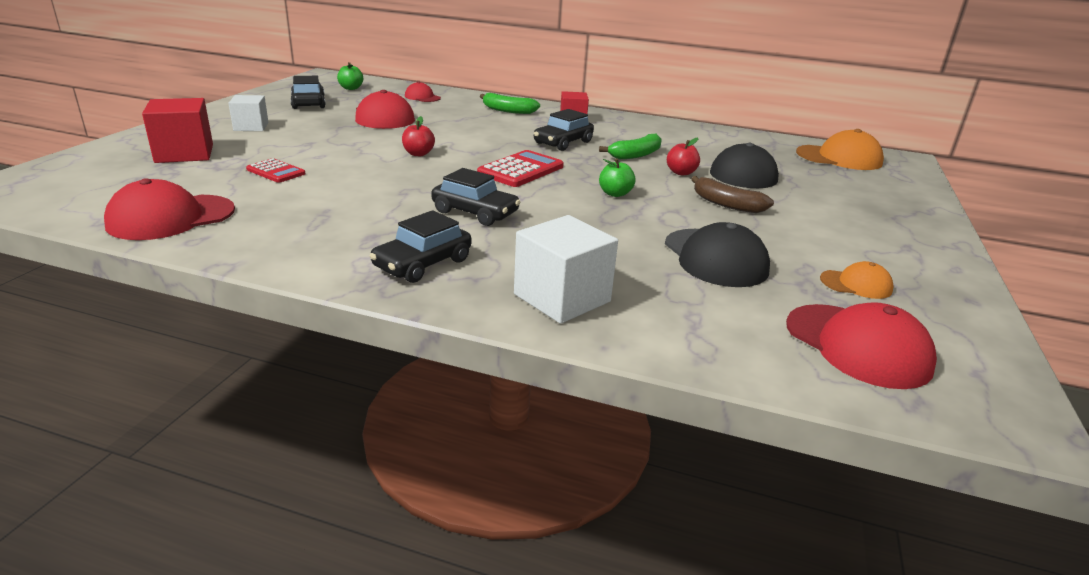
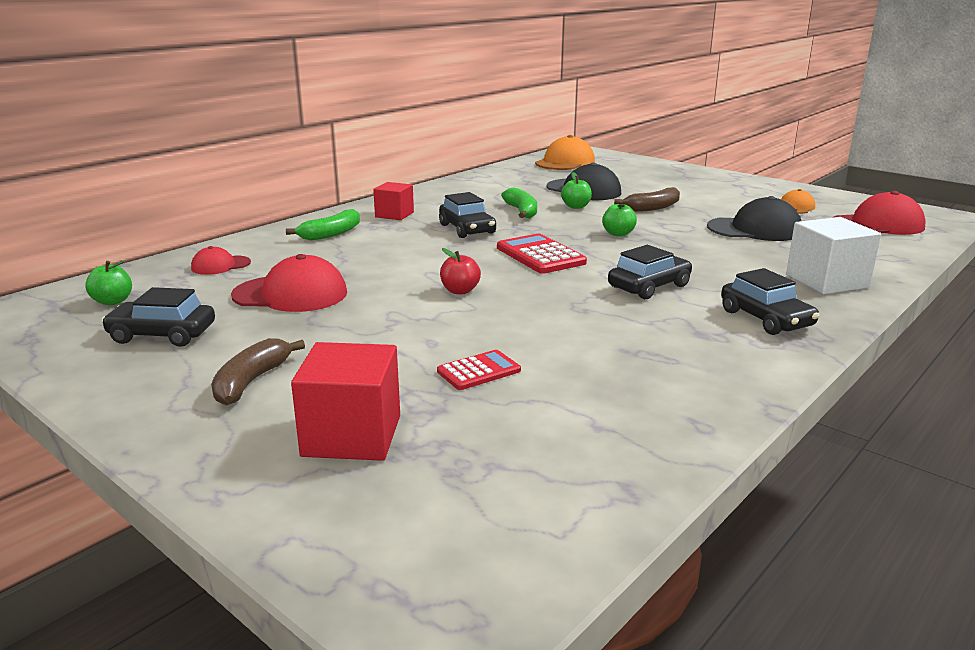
camera: 65 degrees left, 5 degrees down
red cap [104,178,235,240] -> none
white cube [228,95,269,131] -> brown banana [211,338,305,405]
red apple [667,138,700,175] -> green apple [561,172,592,209]

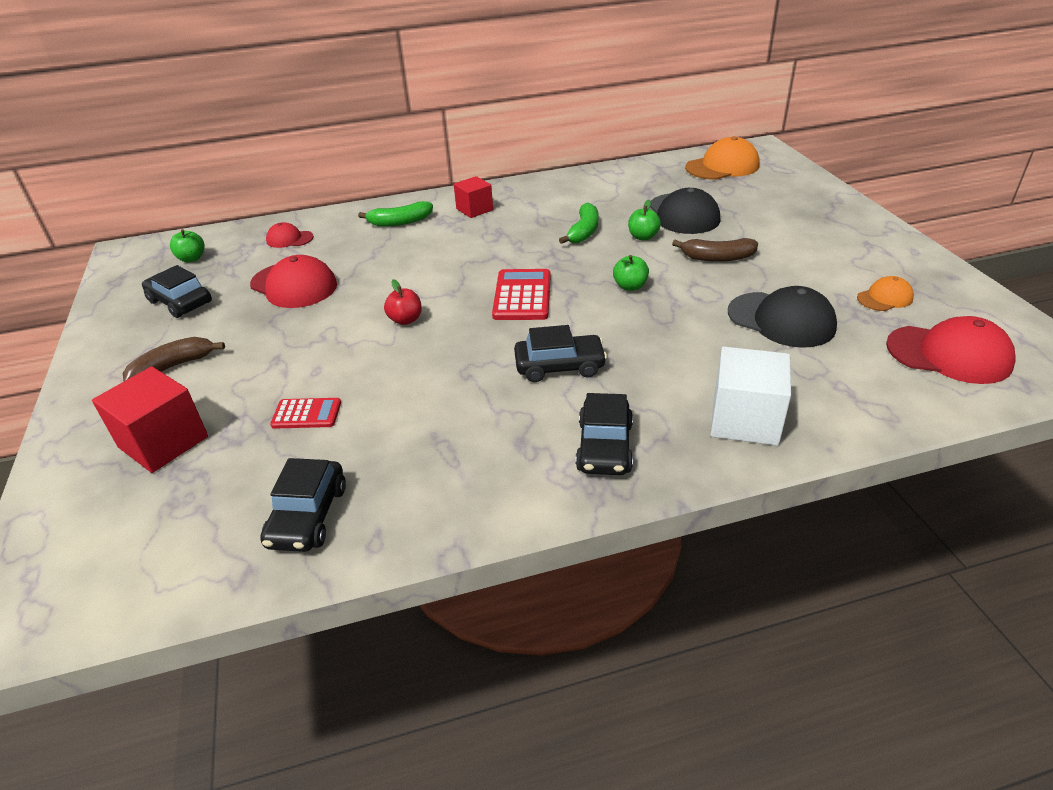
camera: 35 degrees right, 15 degrees up
black car [439,192,496,238] -> black car moved to [260,458,346,552]

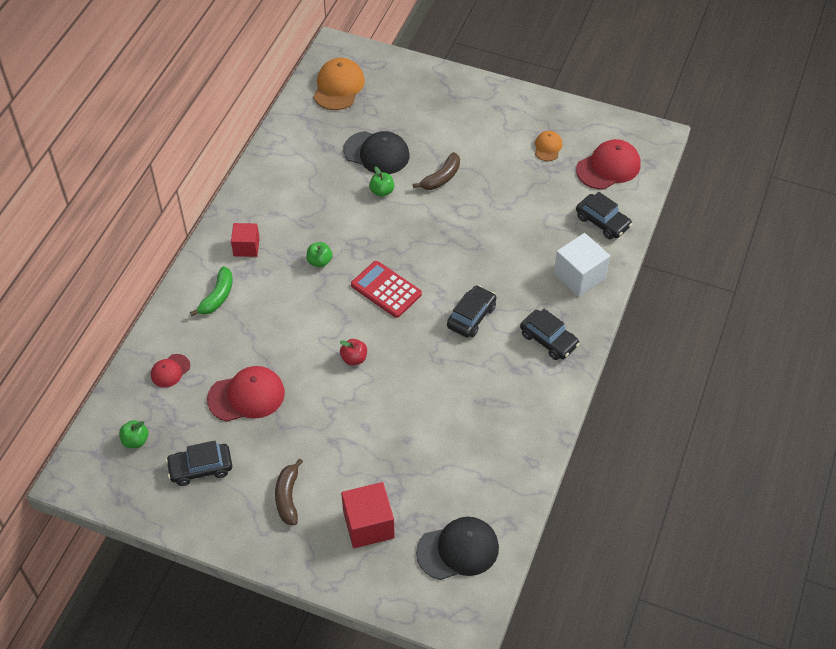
camera: 55 degrees left, 15 degrees up
black car [260,458,346,552] -> black car moved to [576,192,632,239]
red calculator [270,398,341,429] -> none
green banana [559,203,598,244] -> none
green apple [613,255,649,291] -> green apple moved to [306,242,333,267]
black cap [728,286,837,348] -> black cap moved to [416,517,499,580]

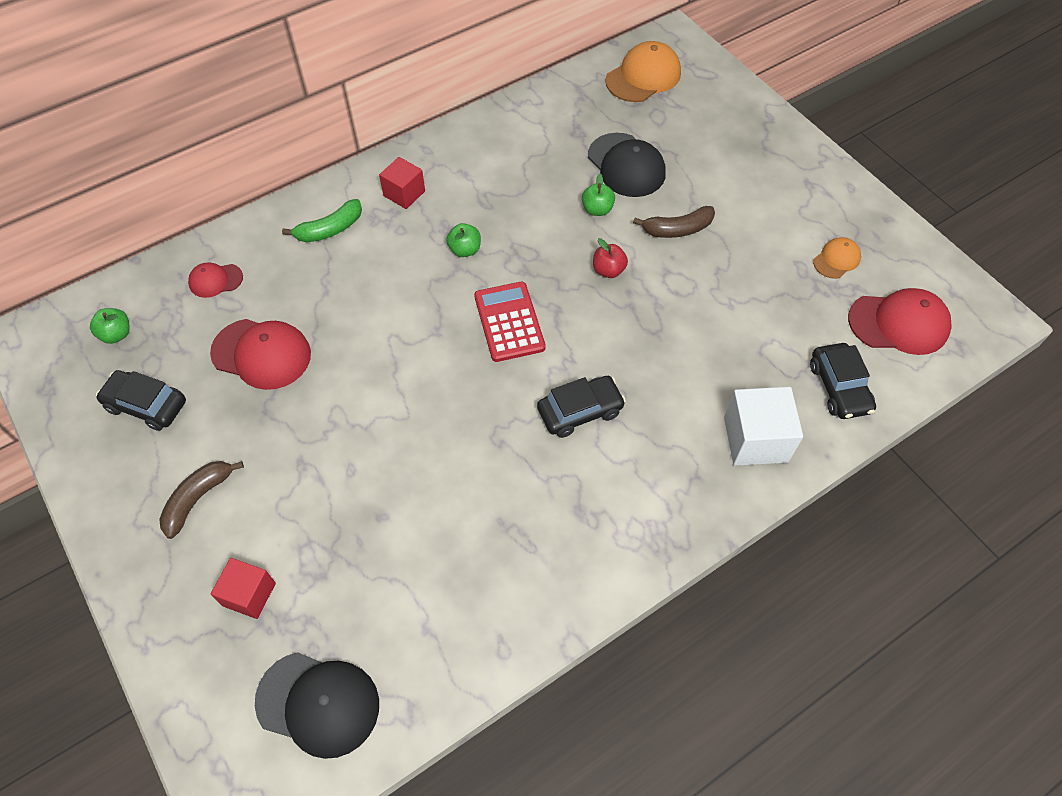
camera: 35 degrees right, 5 degrees up
red apple [340,339,367,365] -> red apple moved to [593,238,628,278]
red cube [341,482,395,548] -> red cube [211,558,276,619], size x0.65
black car [520,309,580,360] -> none

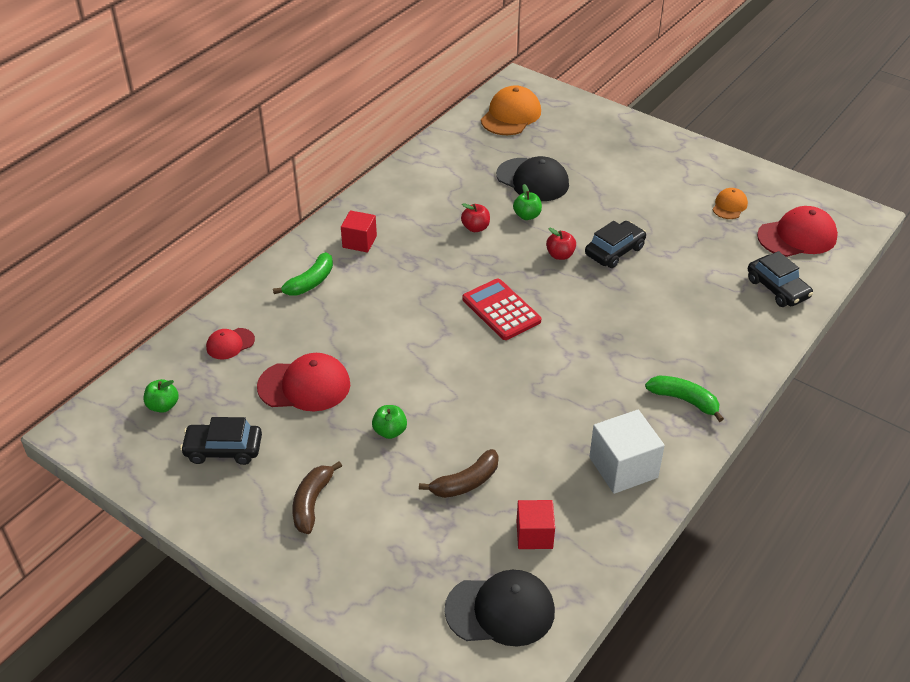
camera: 20 degrees left, 15 degrees down
red cube [211,558,276,619] -> red cube moved to [517,500,555,549]
green apple [446,223,481,257] -> green apple moved to [372,405,407,439]
black car [537,376,626,438] -> black car moved to [585,221,646,268]
brown banana [633,206,715,238] -> brown banana moved to [419,449,499,498]
white cube [724,387,803,466] -> white cube moved to [589,410,665,494]
none -> red apple [461,203,490,232]
none -> green banana [645,376,724,422]

